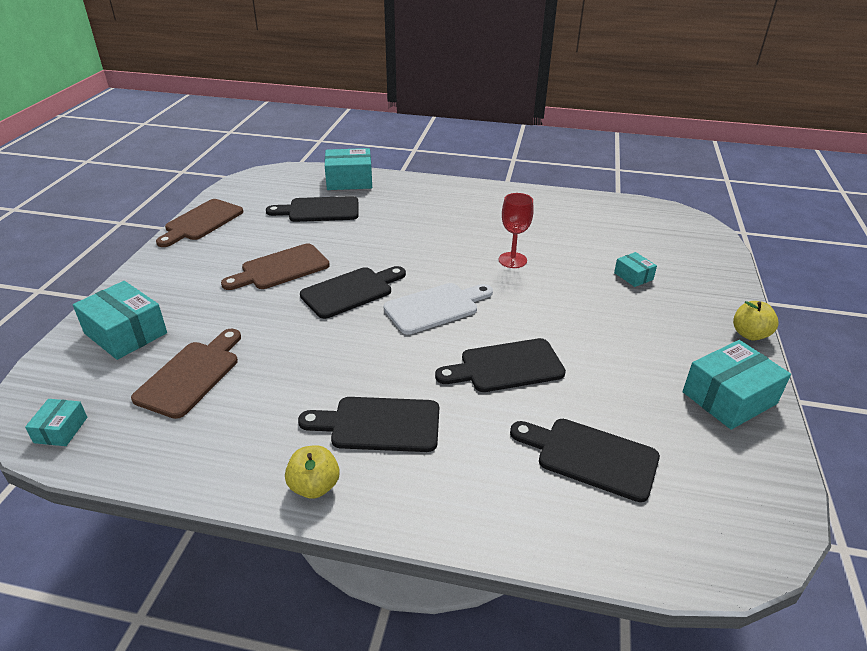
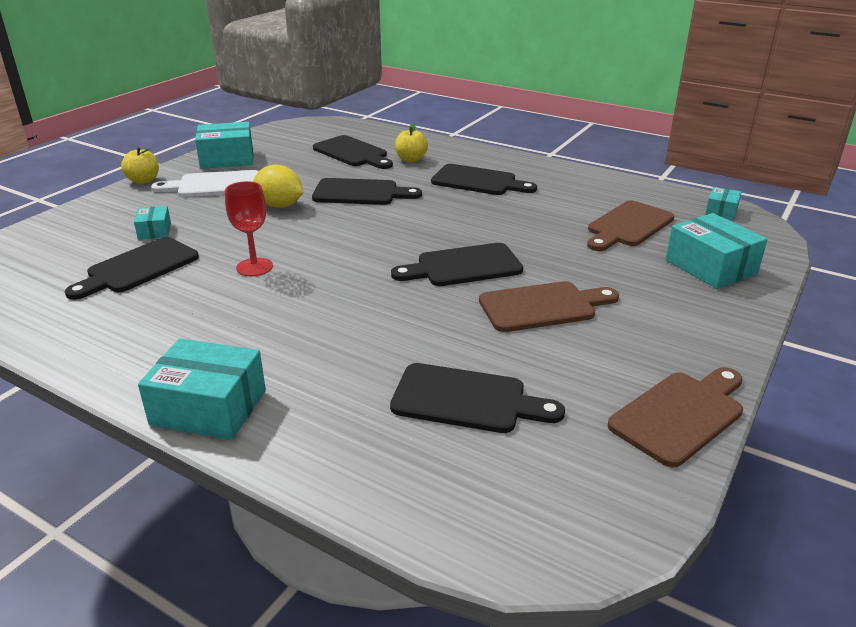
camera: 160 degrees left, 5 degrees down
yellow apple [285,445,340,499] -> yellow apple moved to [395,123,428,162]
turquoise box [325,148,372,190] -> turquoise box moved to [138,338,266,440]
white cutting board [384,283,493,335] -> white cutting board moved to [151,170,259,197]
none -> black cutting board [65,237,199,300]
none -> yellow lemon [253,165,303,208]

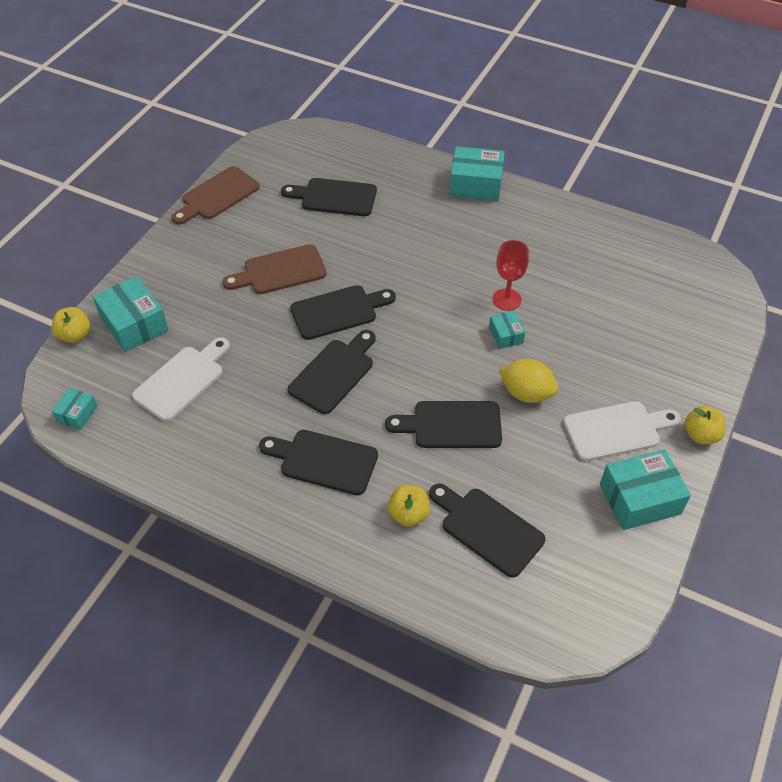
camera: 175 degrees right, 20 degrees up
black cutting board [65,237,199,300] -> black cutting board moved to [288,330,376,414]
turquoise box [134,206,171,240] -> turquoise box moved to [489,311,525,349]
brown cutting board [587,200,674,251] -> white cutting board [132,337,230,422]
none -> yellow apple [51,307,90,343]

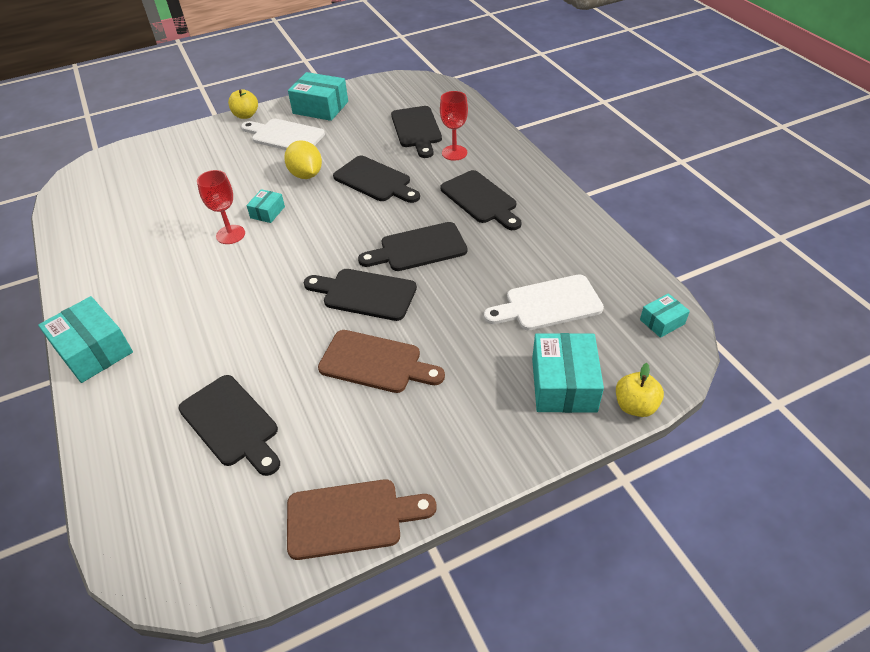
camera: 140 degrees left, 5 degrees down
yellow apple [388,485,431,527] -> red goblet [440,91,468,161]

